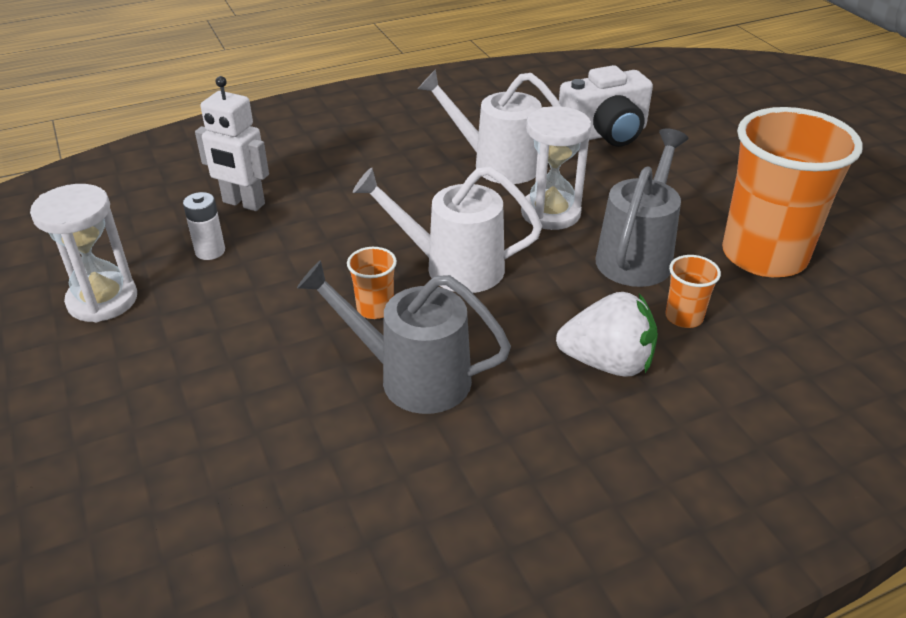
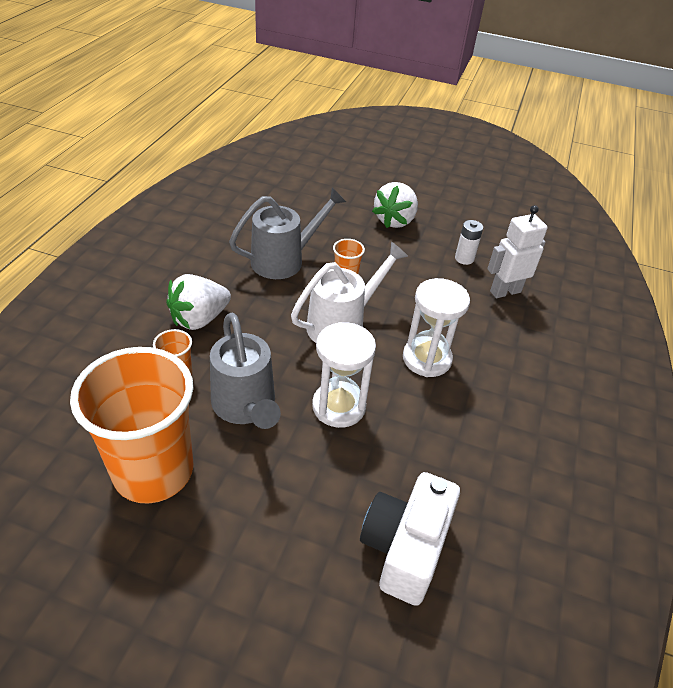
camera: 130 degrees right, 5 degrees up
white hourglass [30,184,137,322] -> white hourglass moved to [403,278,470,377]
white watering can [418,69,562,184] -> none
none -> white strawberry [372,182,418,228]

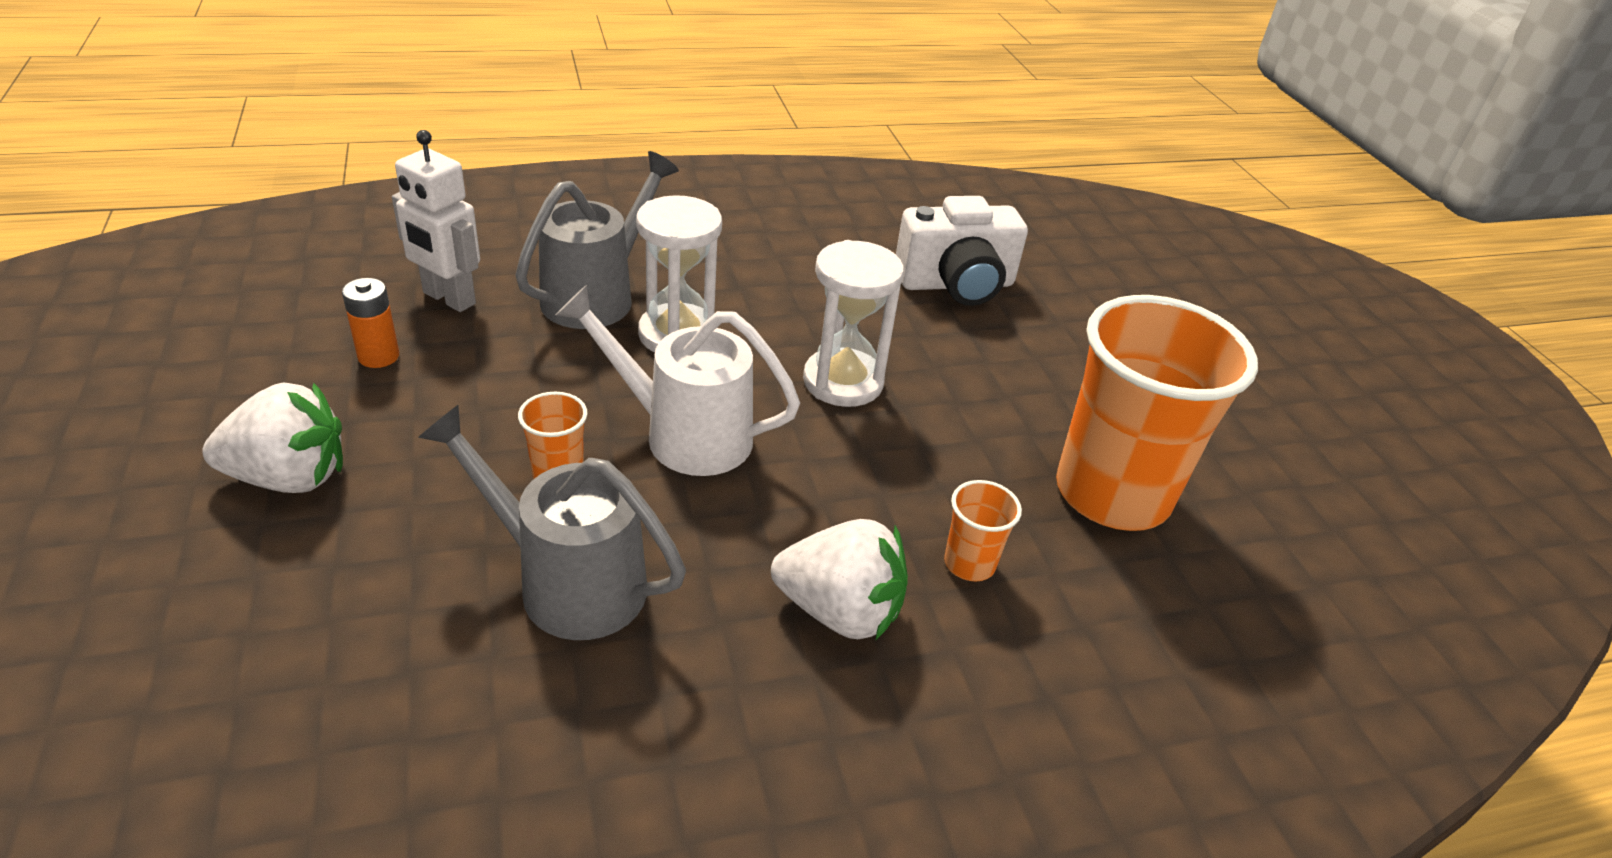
camera: 125 degrees left, 5 degrees down
grey watering can [210,312,281,429] -> grey watering can moved to [515,151,679,329]
white battery [455,220,483,265] -> orange battery [342,278,399,368]

